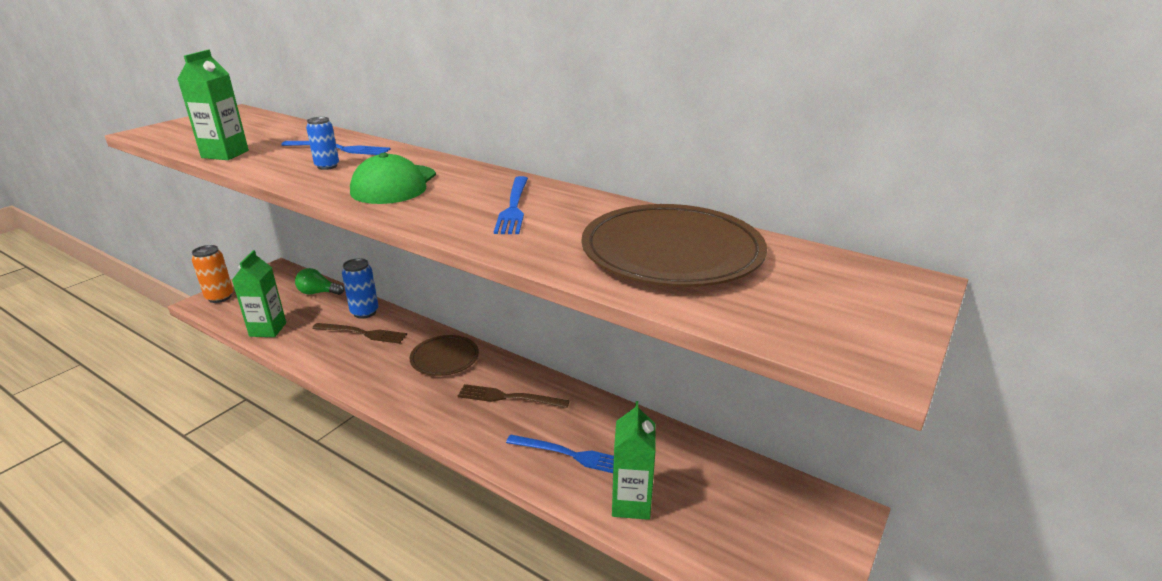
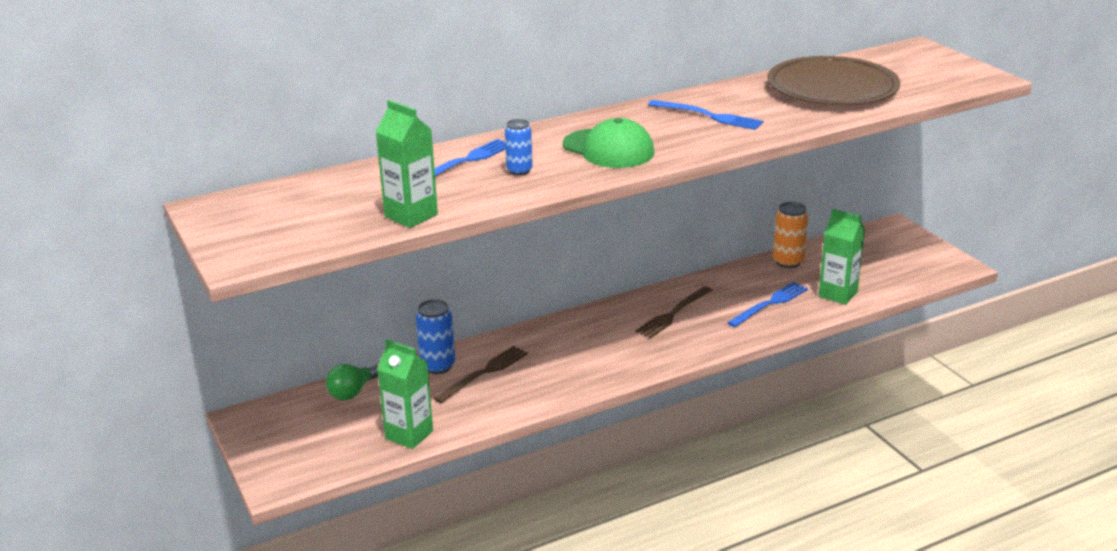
camera: 60 degrees left, 0 degrees up
orange can [192,245,233,303] -> orange can moved to [773,202,808,268]
brown plate [409,335,479,376] -> none

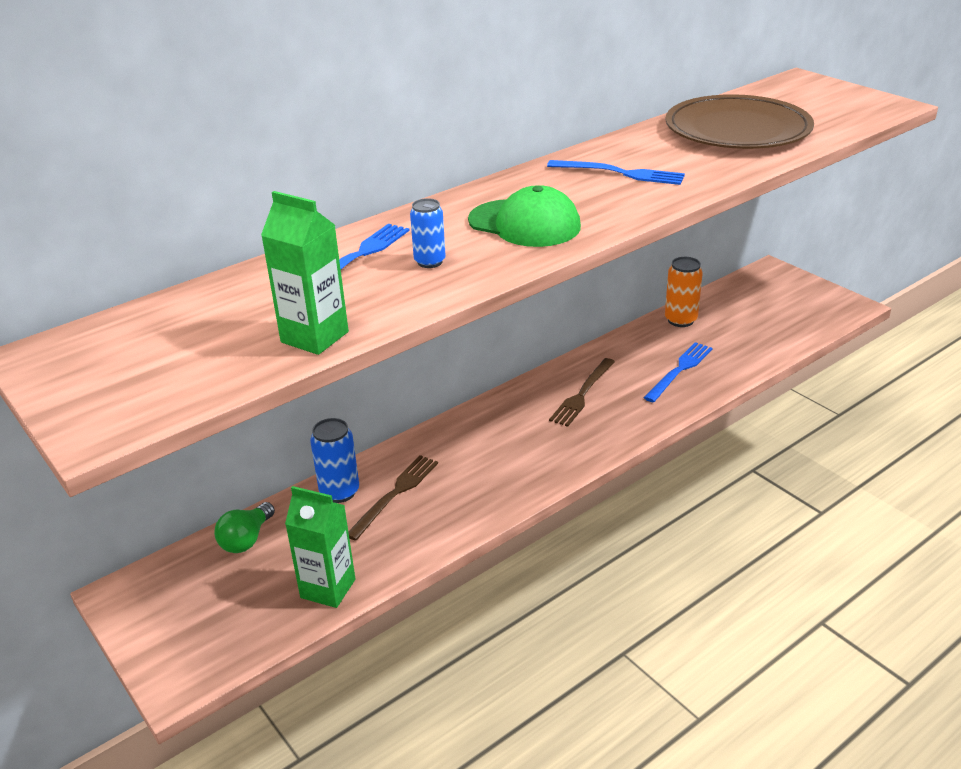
camera: 10 degrees left, 5 degrees up
green carton [818,209,865,305] -> none

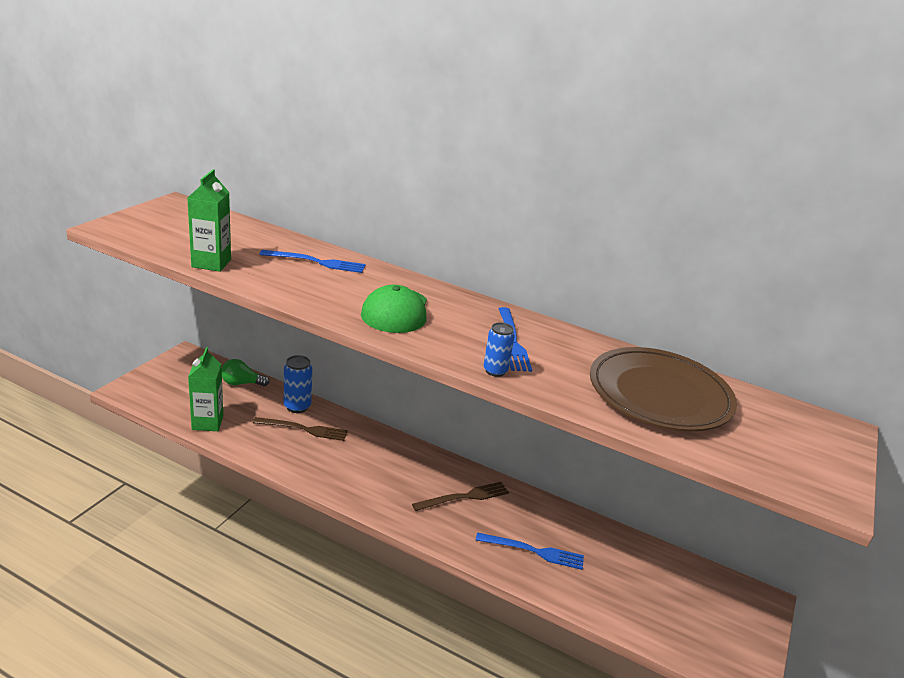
camera: 60 degrees right, 5 degrees down
blue can [410,198,446,268] -> blue can moved to [483,322,515,377]
brown fork [549,358,615,427] -> brown fork turned 150 degrees clockwise [412,482,509,511]
orange can [665,257,703,327] -> none

